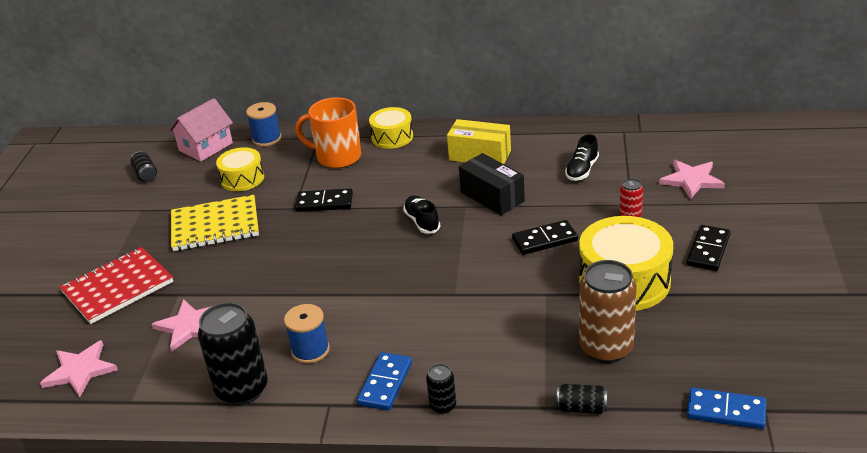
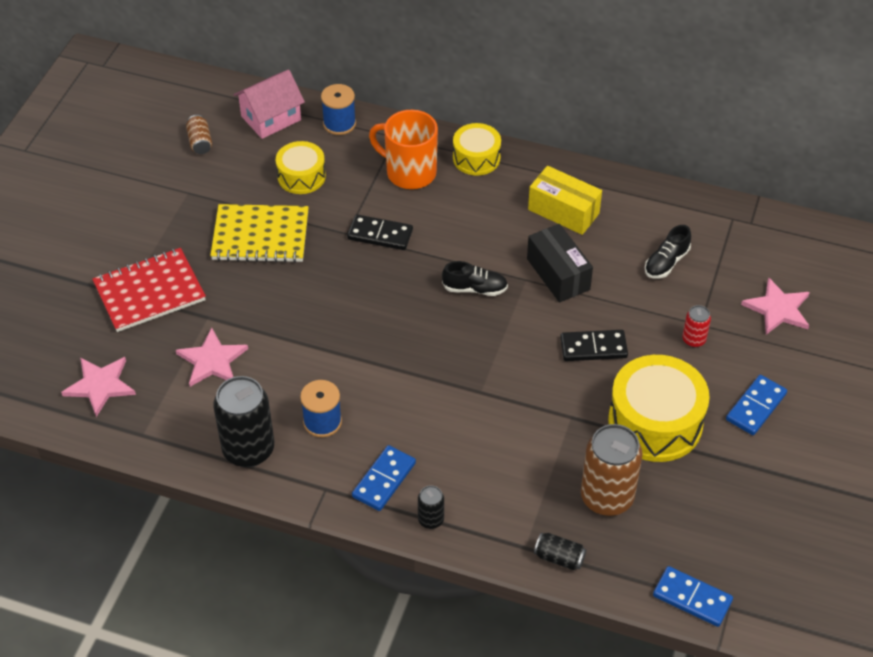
camera: 10 degrees right, 15 degrees up
black can [130,151,157,182] -> brown can [186,115,212,154]
black shoe [403,195,440,234] -> black shoe turned 105 degrees clockwise [442,261,508,296]
black domino [686,225,731,271] -> blue domino [726,375,787,435]

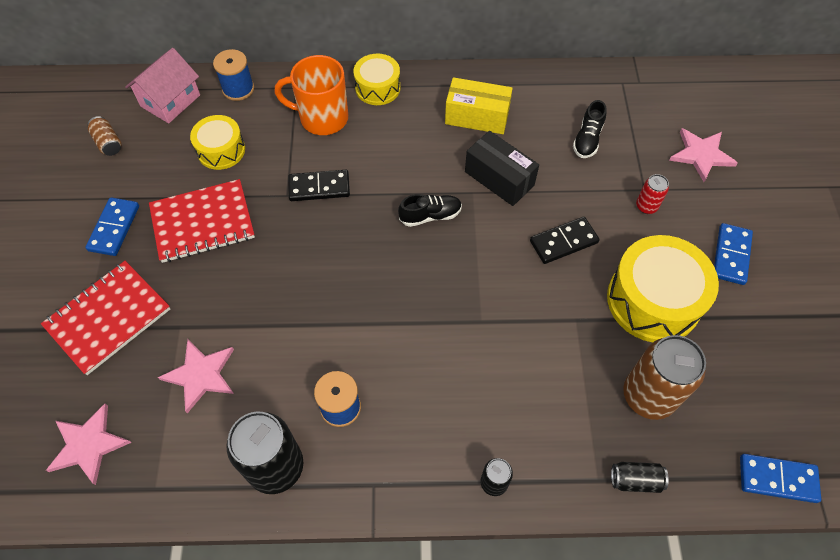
camera: 20 degrees left, 10 degrees up
yellow notebook [210,204,309,263] -> red notebook [149,179,255,263]
blue domino [352,445,416,511] -> blue domino moved to [85,197,139,256]

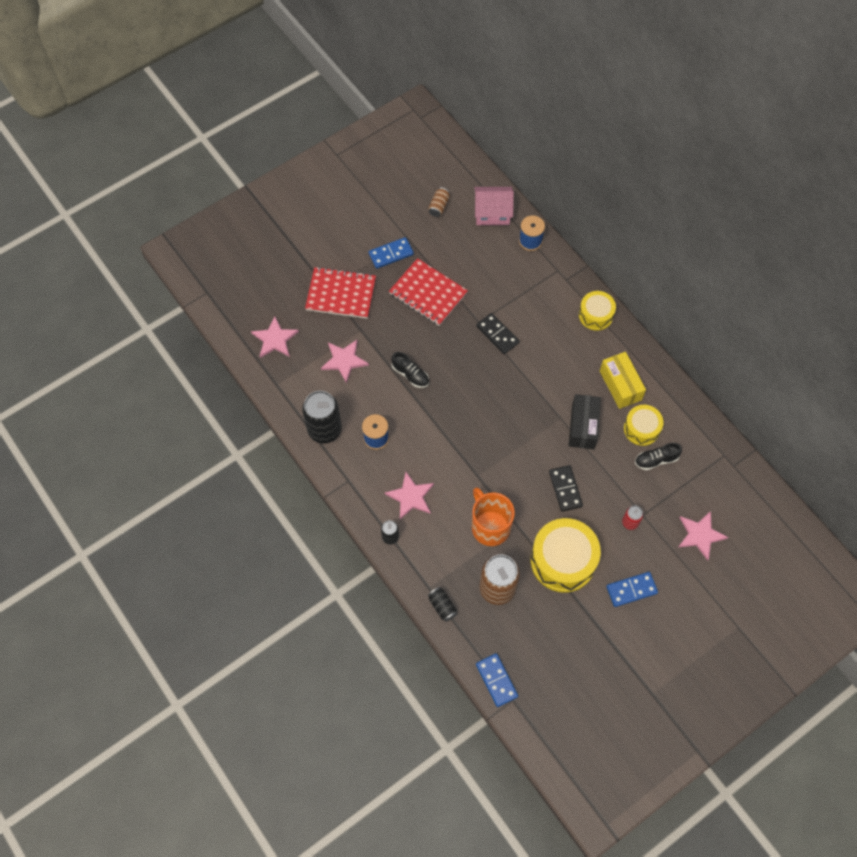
camera: 55 degrees right, 5 degrees up
yellow drum [190,115,245,170] -> yellow drum moved to [624,405,664,446]
orange mug [275,55,348,135] -> orange mug moved to [472,487,515,546]
black shoe [398,194,462,227] -> black shoe moved to [391,352,429,388]
black domino [530,217,599,264] -> black domino turned 45 degrees clockwise [549,465,583,512]
none -> pink star [385,472,434,519]

